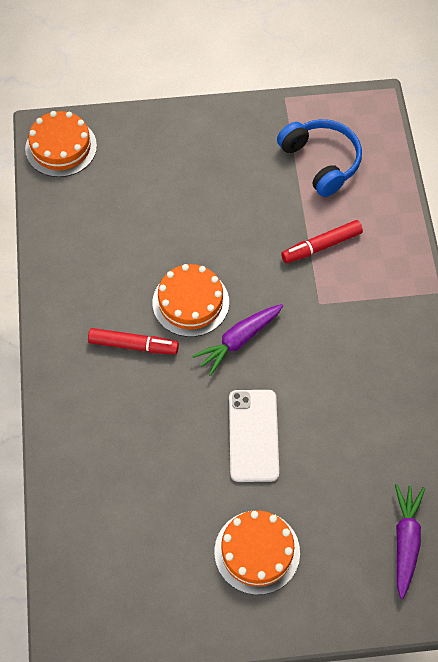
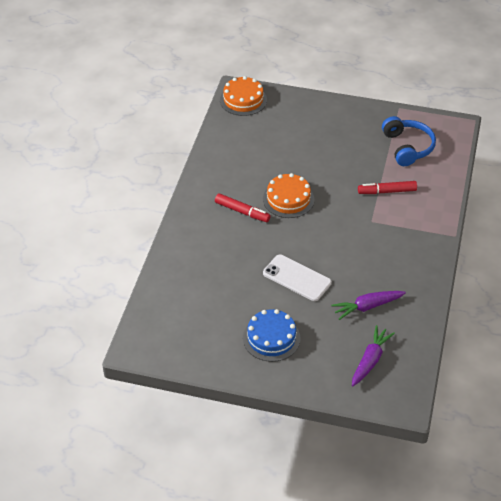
camera: 20 degrees right, 15 degrees down
purple carrot [192,304,283,376] -> purple carrot moved to [331,291,406,320]
orange cake [214,510,300,595] -> blue cake [243,309,301,362]
white phone [229,390,279,482] -> white phone turned 75 degrees counterclockwise [263,254,332,301]

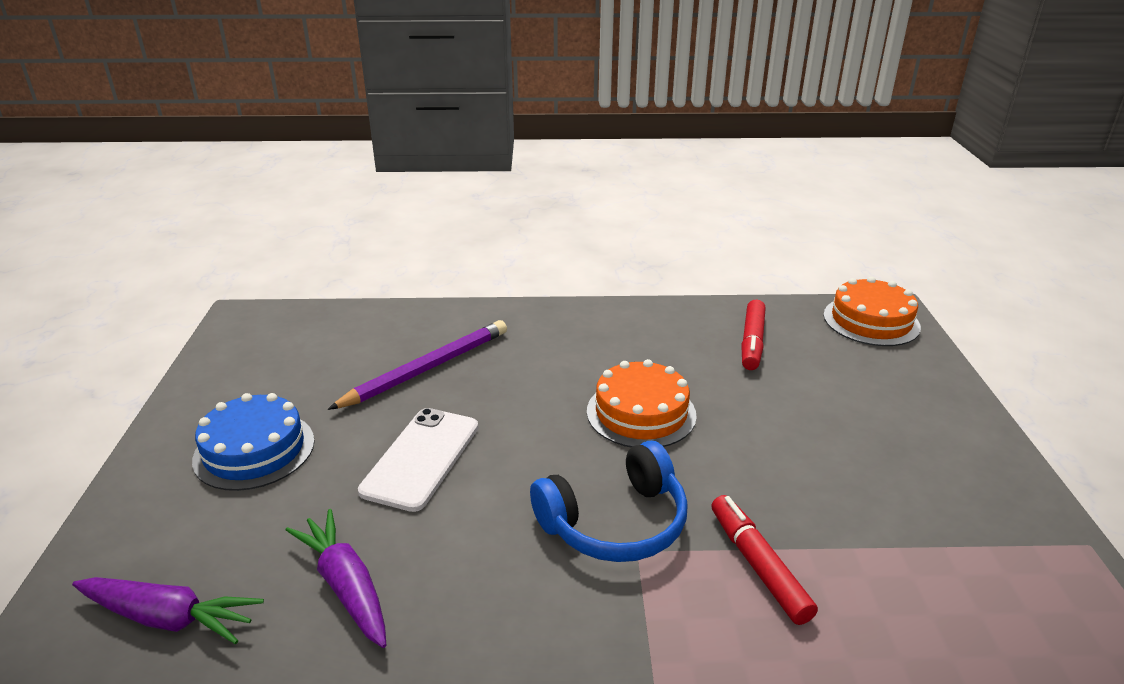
camera: 75 degrees right, 15 degrees down
red marker [215,193,271,222] -> red marker moved to [741,300,766,370]
blue headphones [382,116,436,166] -> blue headphones moved to [530,441,688,562]
none -> purple pencil [327,320,507,410]

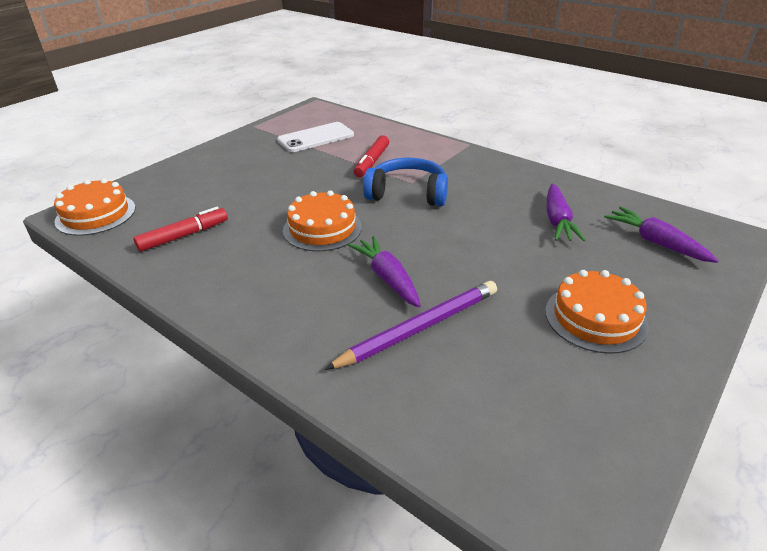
camera: 140 degrees left, 5 degrees up
blue cake [192,393,315,491] -> orange cake [545,270,648,354]
purple pencil [327,320,507,410] -> purple pencil turned 150 degrees clockwise [324,281,497,370]
white phone [358,408,478,512] -> white phone moved to [277,122,354,152]
none -> purple carrot [348,236,421,308]

